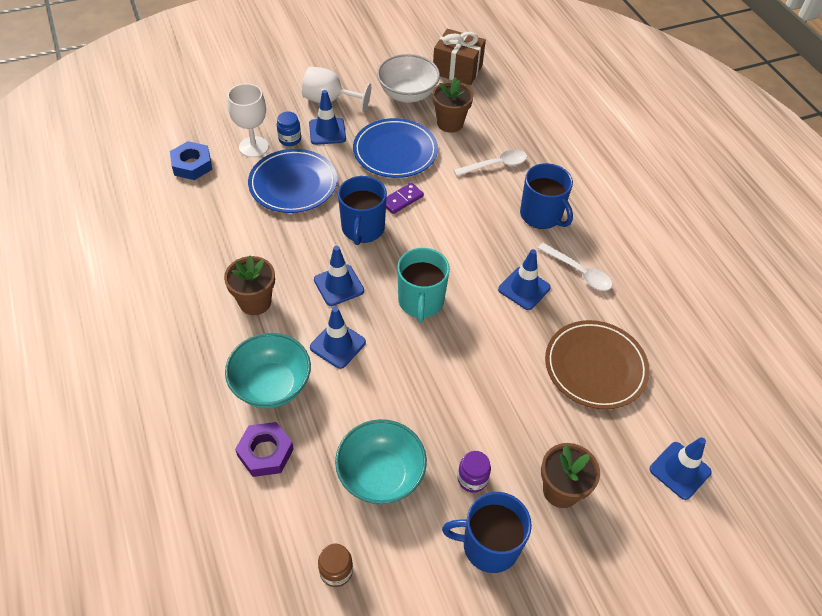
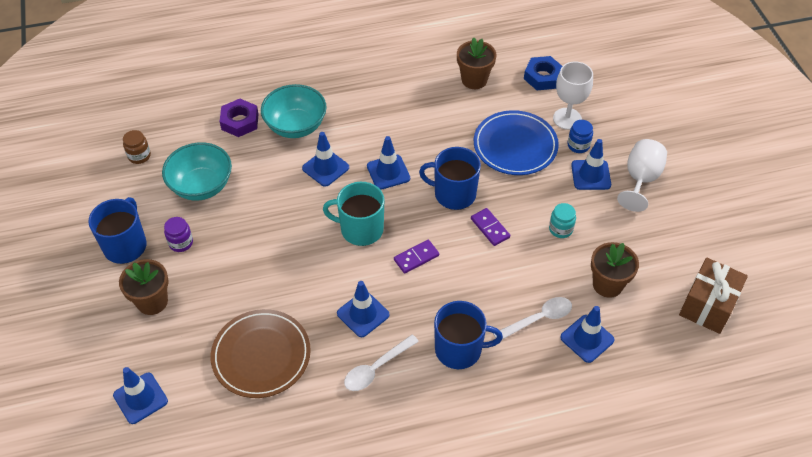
camera: 100 degrees right, 0 degrees up
brown flower pot [224,256,275,315] -> brown flower pot moved to [457,37,496,89]
blue plate [353,118,438,178] -> turquoise jar [549,203,576,238]
white bowl [377,54,440,103] -> none
white spoon [454,150,527,176] -> white spoon turned 105 degrees counterclockwise [493,297,572,340]
blue mug [520,163,573,229] -> blue mug turned 150 degrees counterclockwise [434,301,503,369]
none -> purple domino [394,240,439,274]
none -> blue traffic cone [560,306,615,363]

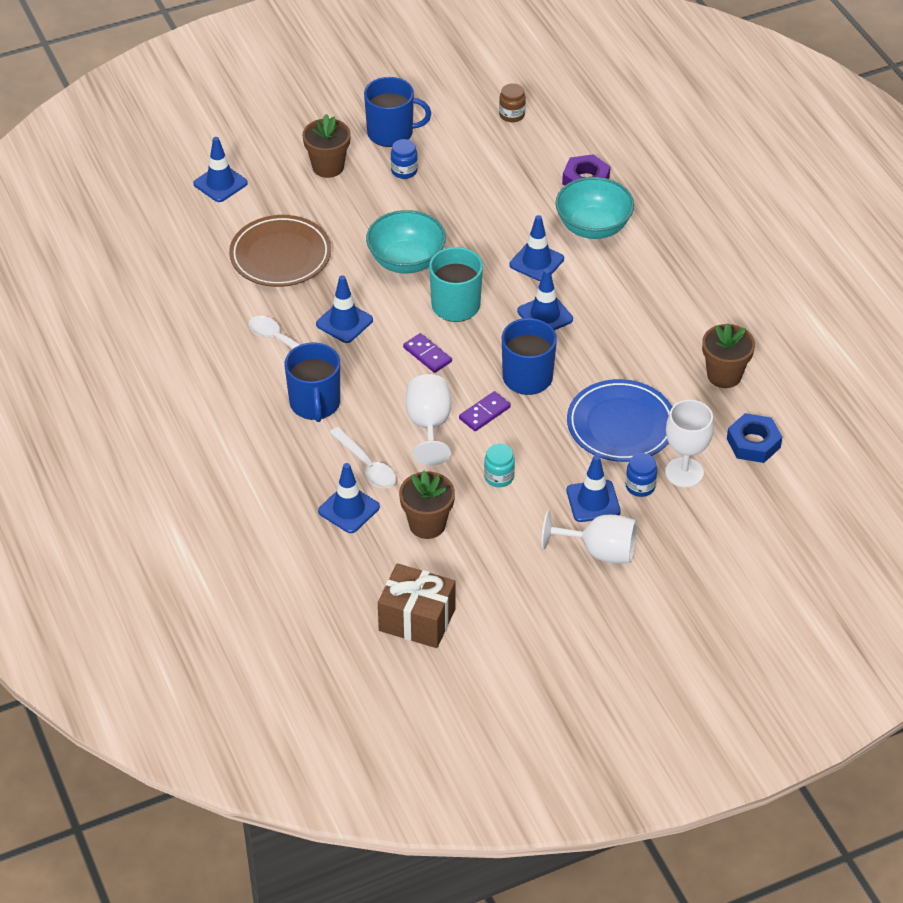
camera: 80 degrees right, 5 degrees down
turquoise bowl [162,142,232,201] -> turquoise bowl moved to [366,210,446,273]
purple jar [164,217,193,252] -> blue jar [391,139,418,179]
none -> white goblet [406,374,451,466]

